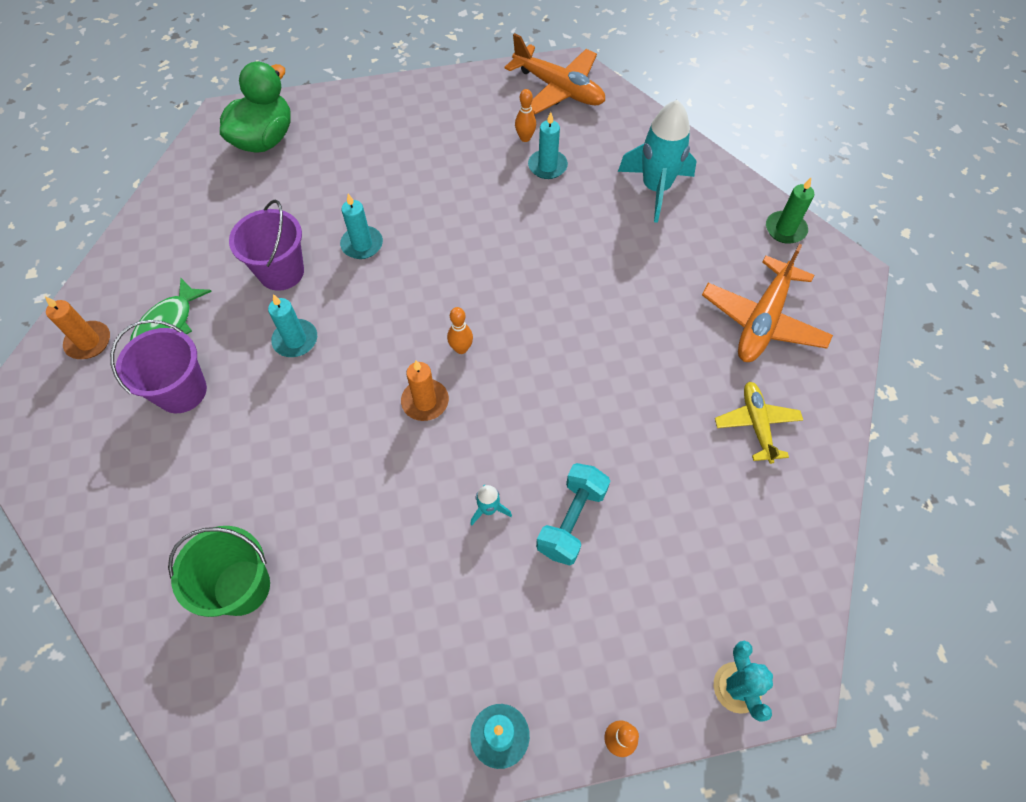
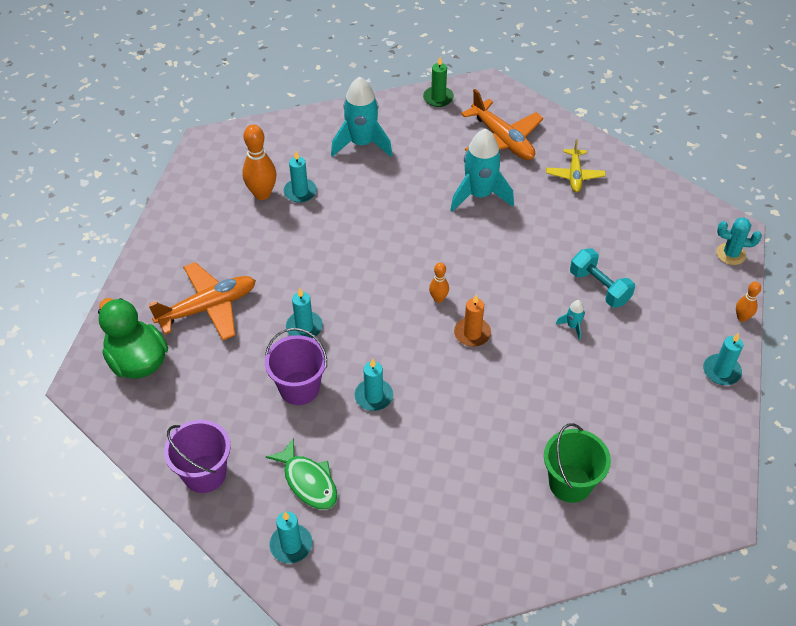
camera: 65 degrees left, 10 degrees down
orange candle [45,296,110,359] -> turquoise candle [269,511,312,563]
purple bucket [110,320,207,413] -> purple bucket moved to [164,420,231,493]
orange plane [504,33,605,114] -> orange plane moved to [148,262,256,340]
orange bowling pin [515,89,536,142] -> orange bowling pin [242,125,277,200], size x1.82
yellow plane [715,382,803,464] -> yellow plane turned 105 degrees counterclockwise [546,139,606,192]
none -> turquoise rocket [451,128,514,212]

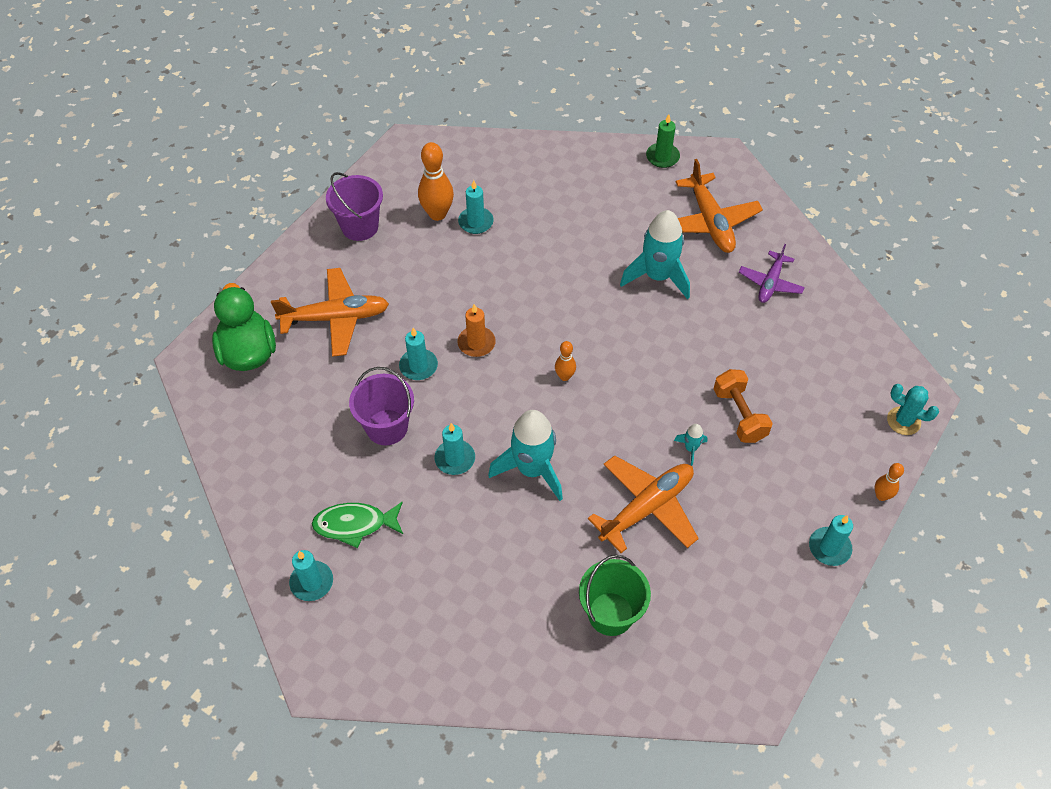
camera: 20 degrees right, 5 degrees up
purple bucket [164,420,231,493] -> purple bucket moved to [326,172,383,241]
green fish [266,438,337,510] -> green fish turned 105 degrees clockwise [312,502,403,548]
turquoise rocket [331,77,392,157] -> turquoise rocket moved to [488,410,563,501]
orange candle [454,295,491,347] -> orange candle moved to [457,304,496,357]
yellow plane [546,139,606,192] -> purple plane [739,244,805,303]
turquoise dumbbell [570,248,635,308] -> orange dumbbell [713,369,773,443]
none -> orange plane [588,455,699,553]

